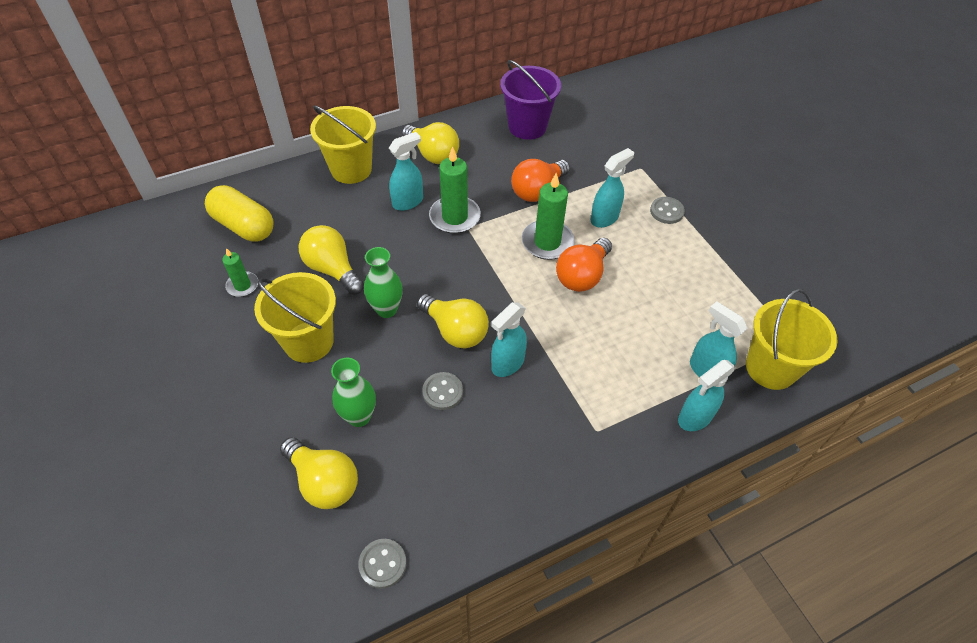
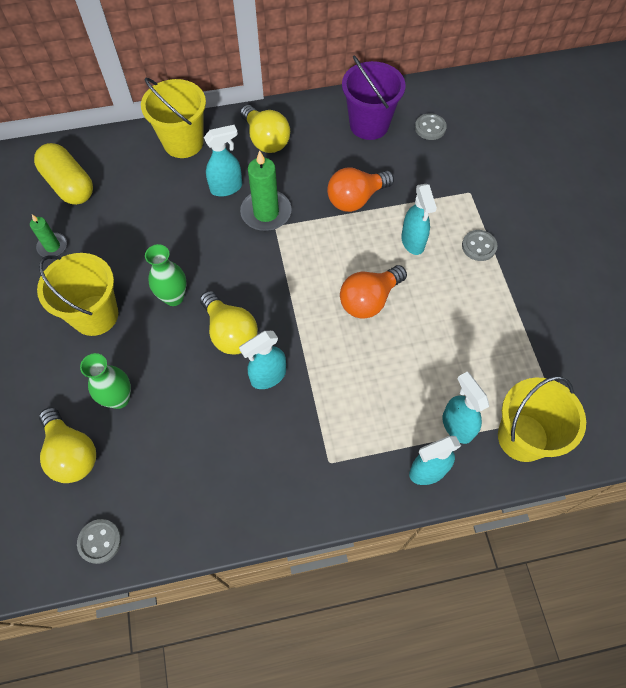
camera: 15 degrees right, 10 degrees up
yellow light bulb [299,225,364,295] -> none
grey button [422,372,463,410] -> grey button moved to [415,113,447,140]
green candle [521,173,575,260] -> none
turquoise spray bottle [591,148,634,228] -> turquoise spray bottle turned 105 degrees clockwise [401,184,437,255]

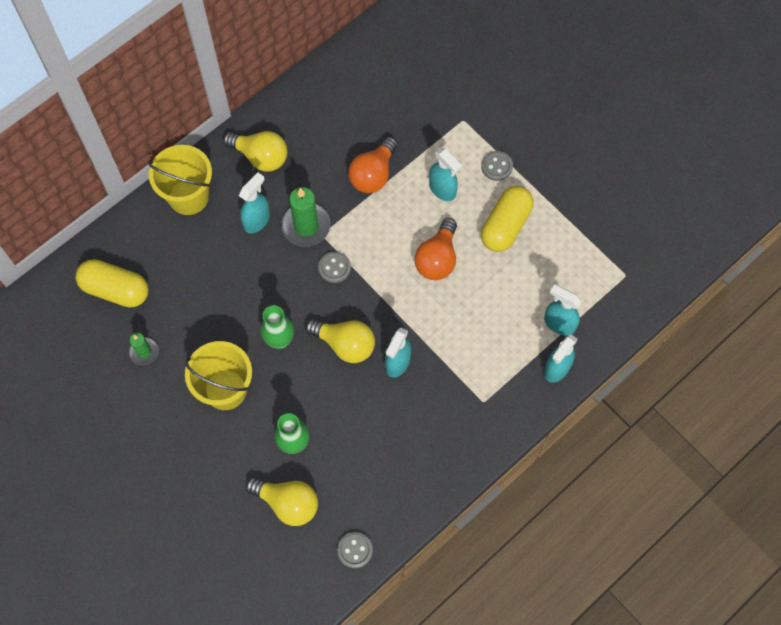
camera: 30 degrees left, 5 degrees up
purple bucket [342,56,405,140] -> none
grey button [415,113,447,140] -> grey button moved to [318,252,351,283]
yellow bucket [498,376,586,462] -> none
none -> yellow capsule [481,186,533,252]

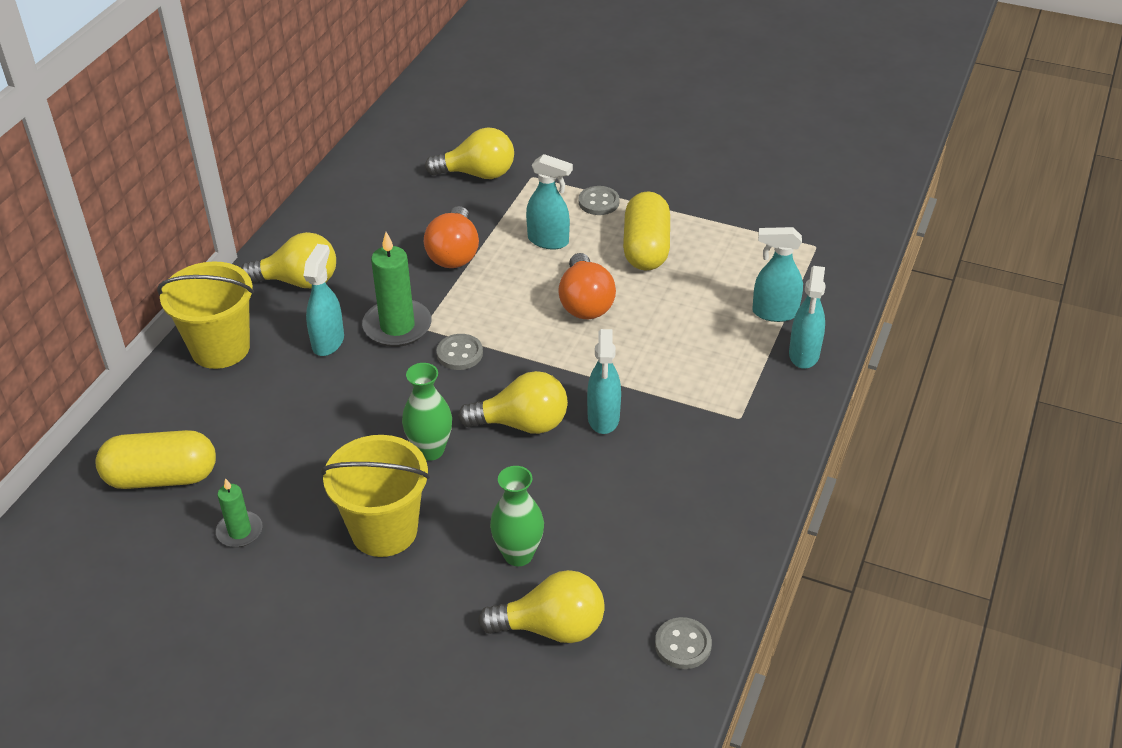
camera: 25 degrees left, 25 degrees down
none -> yellow light bulb [425,127,514,179]

